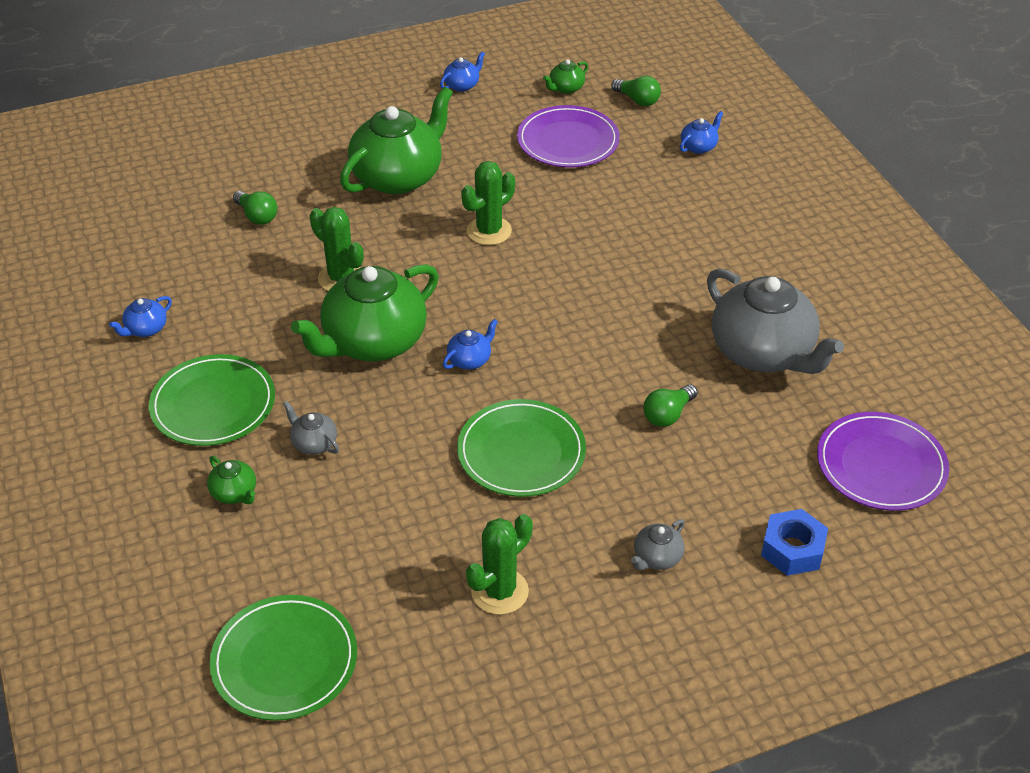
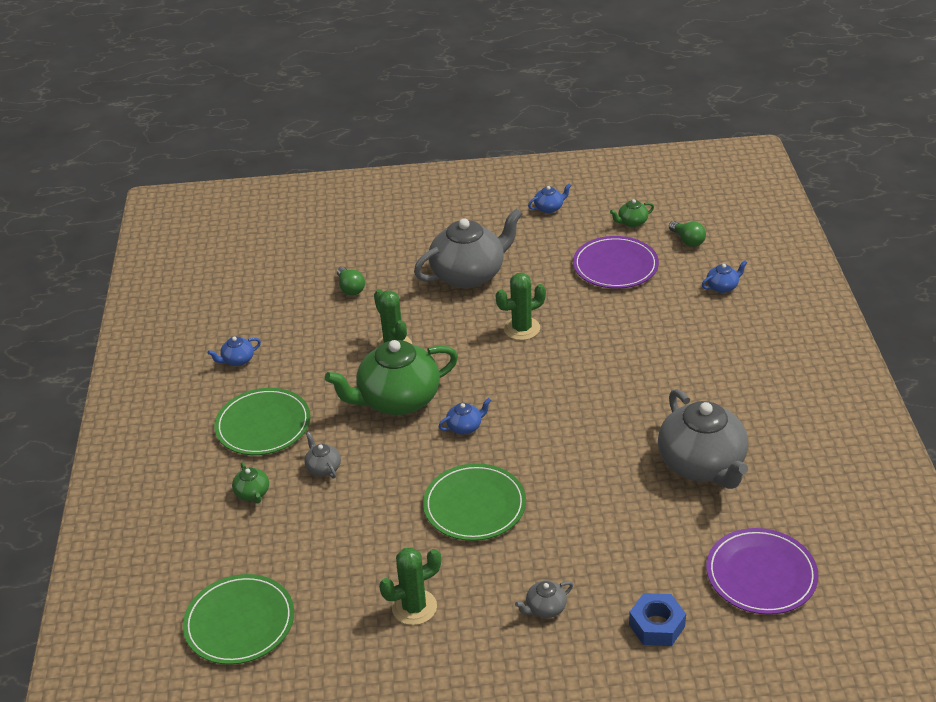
camera: 20 degrees right, 5 degrees down
green teapot [340,87,453,194] -> grey teapot [414,208,522,288]
green light bulb [644,384,698,427] -> none

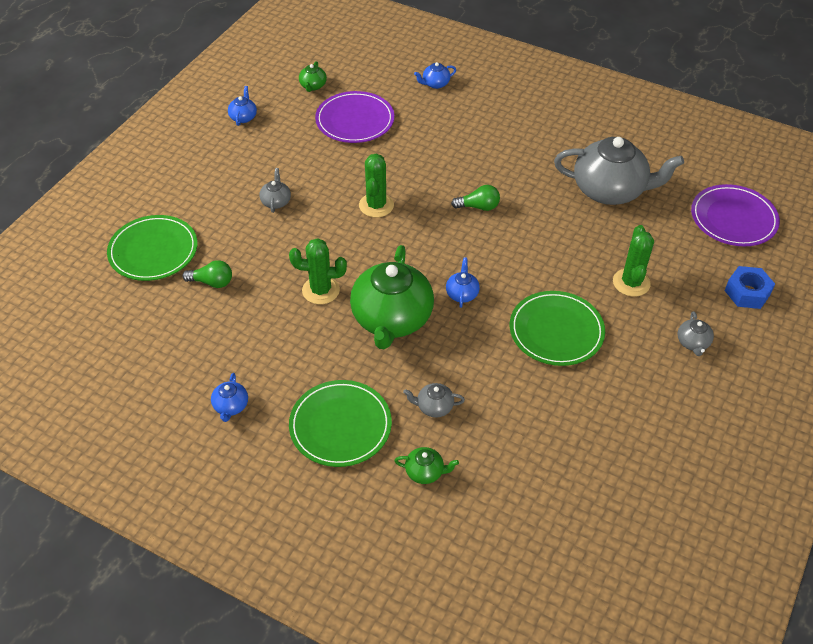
camera: 60 degrees left, 10 degrees up
green plate [183,574,294,665] -> green plate moved to [107,215,198,281]
green cactus [379,547,441,625] -> green cactus moved to [613,225,654,297]
grey teapot [414,208,522,288] -> grey teapot [259,168,291,213], size x0.42
green light bulb [669,221,706,247] -> green light bulb moved to [451,185,500,211]
blue teapot [702,260,748,293] -> blue teapot turned 120 degrees counterclockwise [414,62,456,89]

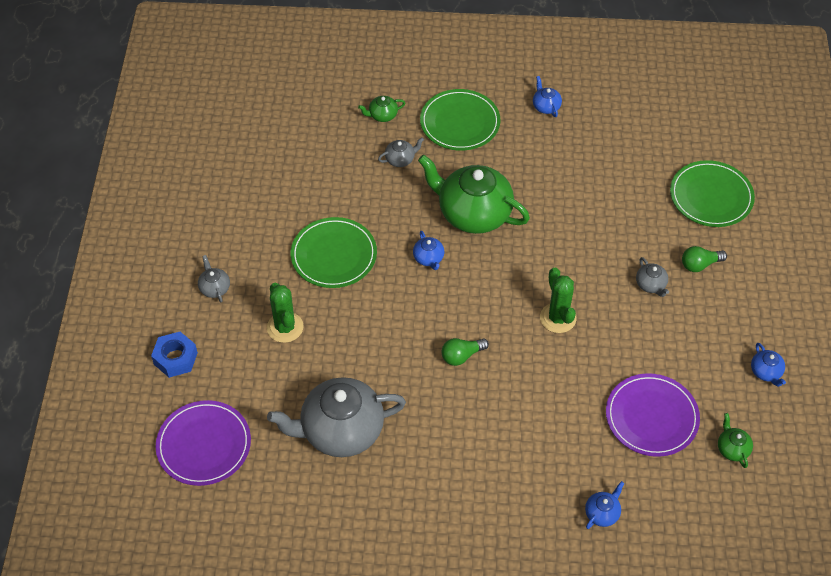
camera: 155 degrees right, 5 degrees up
green light bulb [182,260,232,288] -> green light bulb moved to [682,246,727,272]
green cactus [289,238,347,304] -> none
green teapot [350,245,434,349] -> green teapot turned 45 degrees counterclockwise [418,155,530,234]

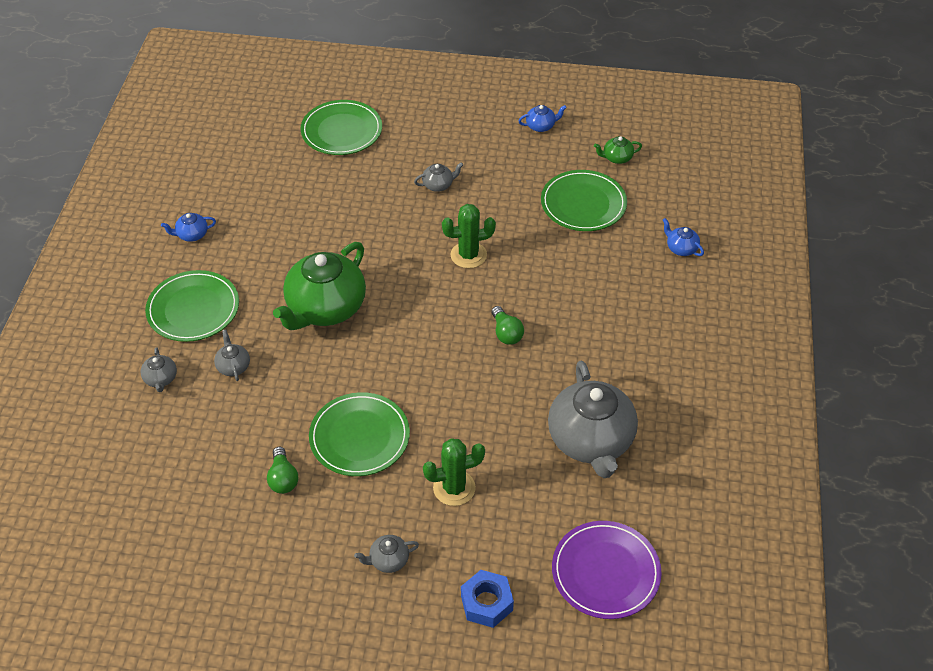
camera: 85 degrees left, 5 degrees down
green teapot [358,96,405,122] -> grey teapot [140,347,177,392]
blue teapot [413,231,444,270] -> none
purple plate [606,373,700,457] -> green plate [541,170,627,231]
green light bulb [682,246,727,272] -> green light bulb moved to [267,447,298,494]

